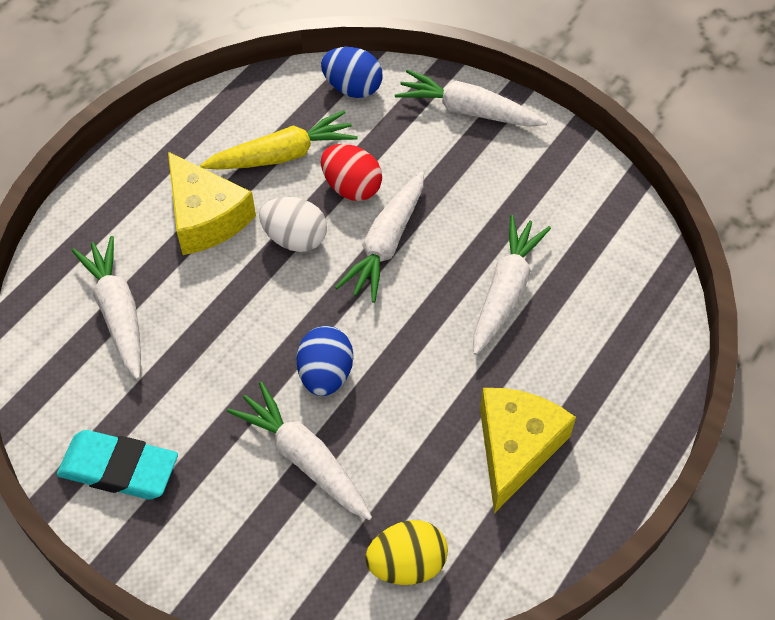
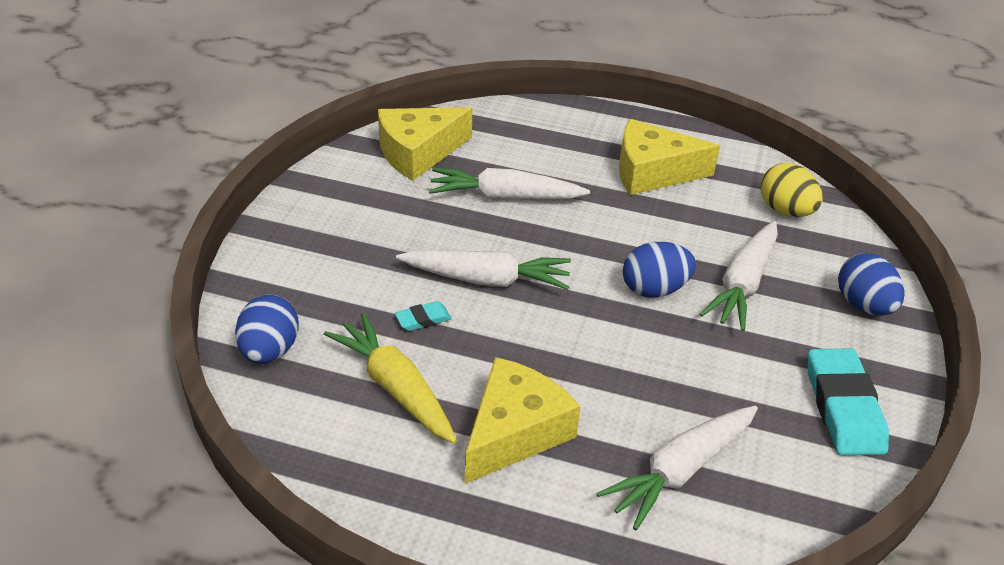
camera: 110 degrees left, 15 degrees down
white egg [259,197,327,252] -> none
red egg [321,144,382,201] -> turquoise eraser [395,301,452,331]
white carrot [395,69,547,127] -> none
none -> yellow cheese [378,107,473,181]
none -> blue egg [838,253,905,316]

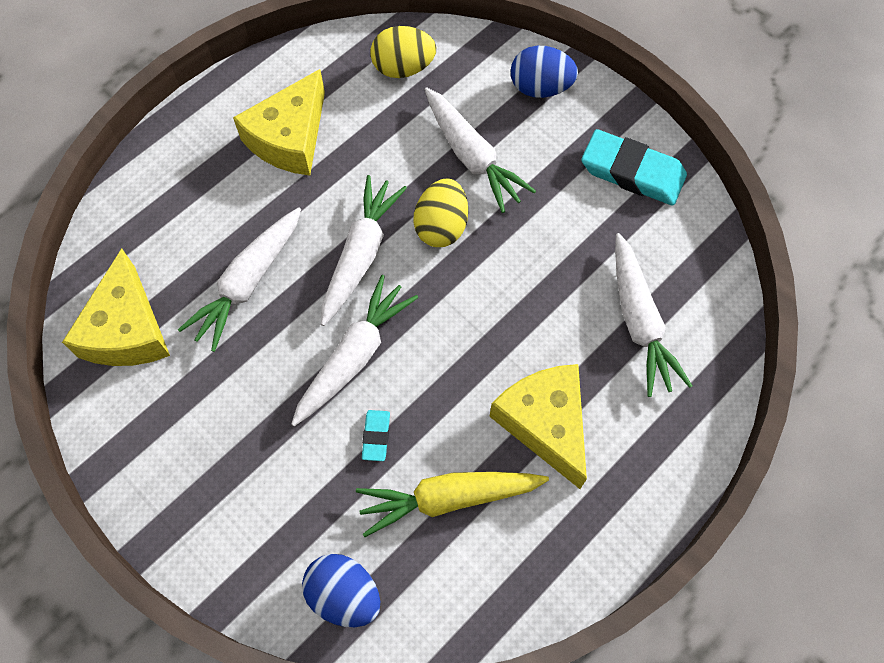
camera: 60 degrees left, 25 degrees up
blue egg [623,242,696,298] -> yellow egg [413,179,468,247]
none -> white carrot [321,175,407,326]

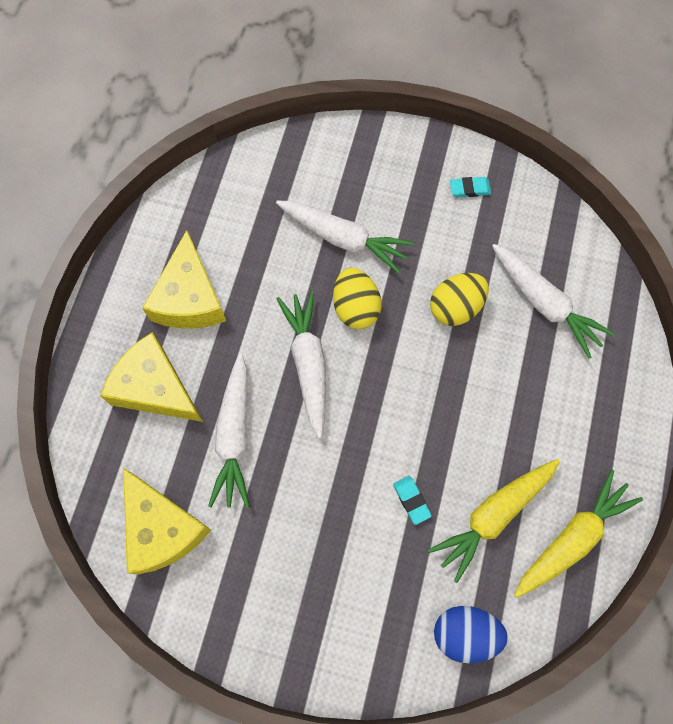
camera: 30 degrees left, 5 degrees up
white carrot [291,275,418,426] -> none
yellow egg [370,26,436,78] -> yellow egg moved to [430,273,489,326]
yellow cheese [489,364,587,489] -> yellow cheese moved to [100,333,203,422]
blue egg [511,46,578,98] -> none
turquoise eraser [581,129,687,206] -> turquoise eraser [450,177,491,197], size x0.47
none -> yellow carrot [514,470,643,598]

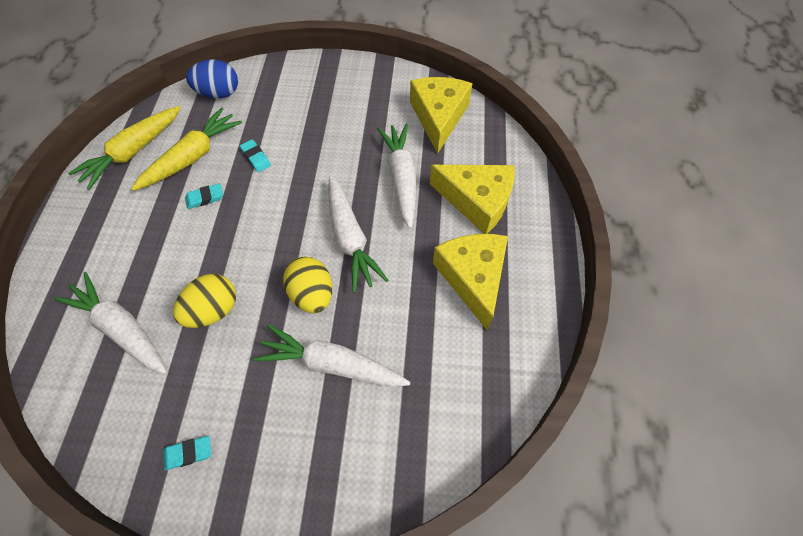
camera: 170 degrees right, 10 degrees down
yellow cheese [123,468,211,575] -> yellow cheese turned 45 degrees clockwise [410,77,473,154]
none -> turquoise eraser [185,183,223,209]

